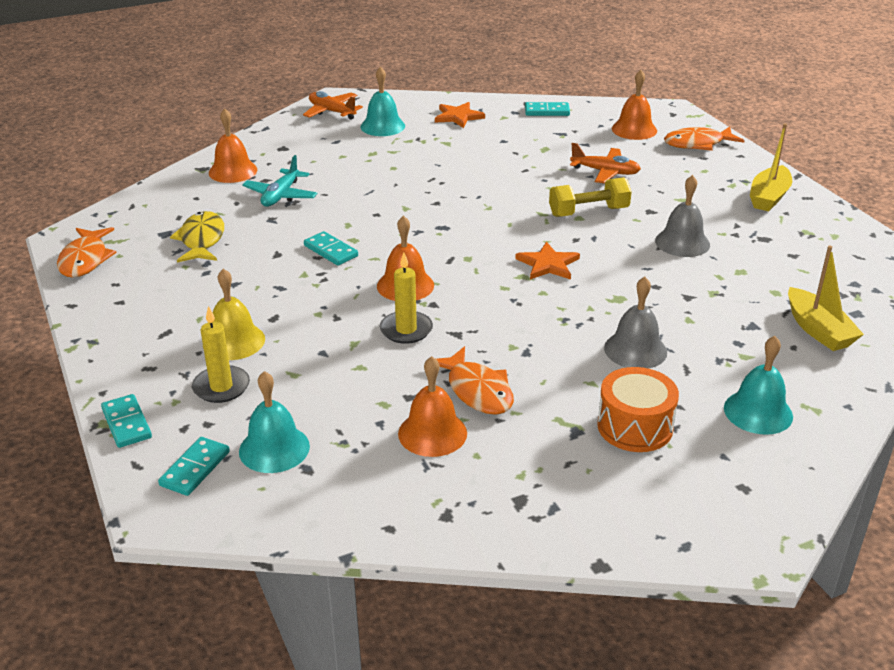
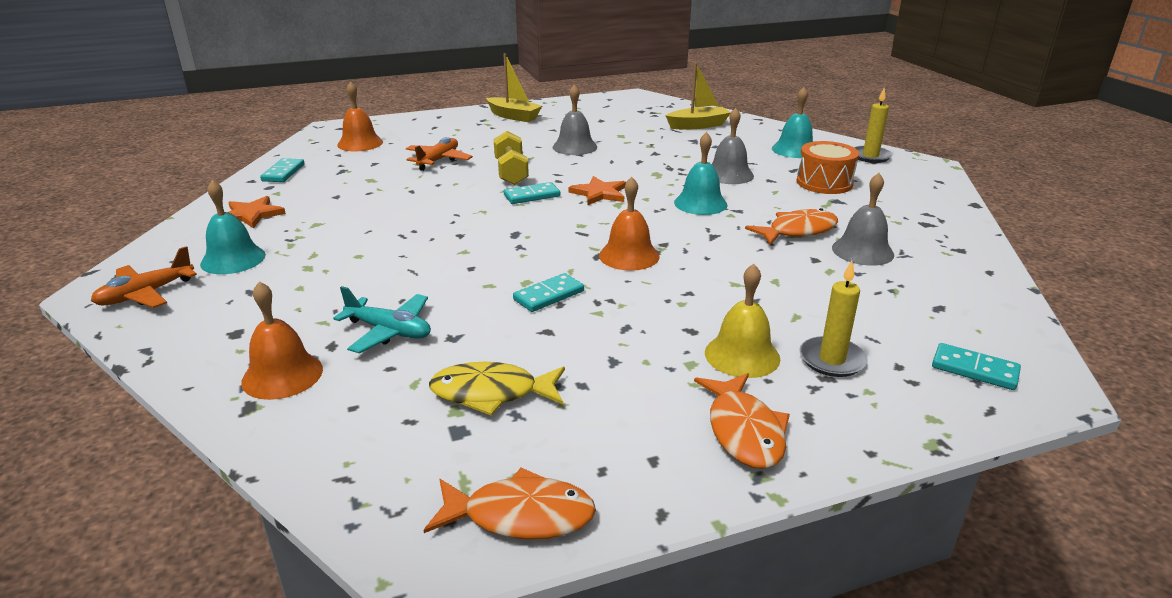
camera: 85 degrees left, 5 degrees down
turquoise domino [101,394,152,448] -> turquoise domino moved to [504,182,560,204]
turquoise bell [239,371,310,473] -> turquoise bell moved to [674,132,727,215]
yellow candle [380,253,433,344] -> yellow candle moved to [854,88,893,163]
orange bell [398,356,467,457] -> grey bell [832,173,894,266]
orange fish [664,127,744,151] -> orange fish moved to [694,373,790,469]

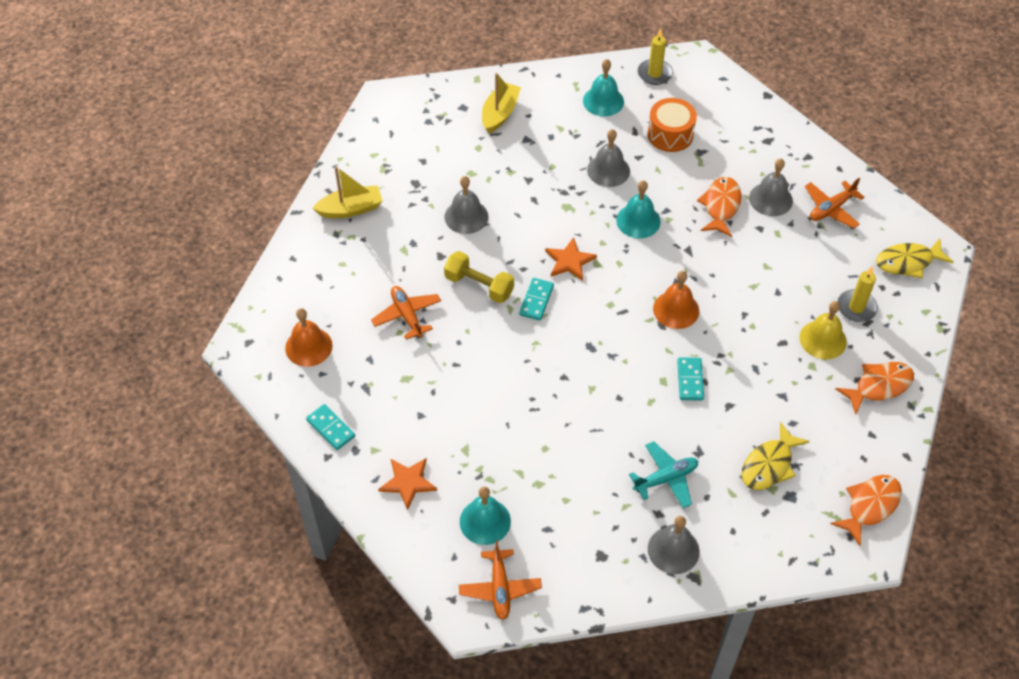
camera: 50 degrees left, 25 degrees up
orange bell [241,281,323,400] -> grey bell [648,516,700,574]
orange fish [694,373,790,469] -> orange fish turned 60 degrees counterclockwise [836,362,914,415]
turquoise domino [932,343,1021,390] -> yellow fish [876,239,954,279]
none -> orange plane [805,178,865,229]

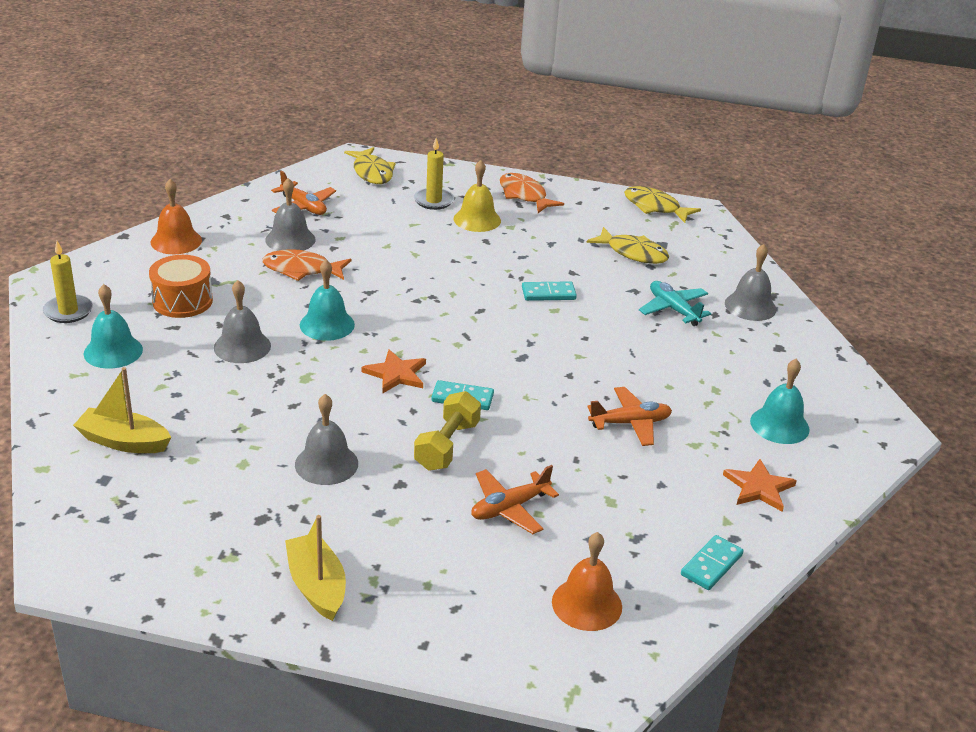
camera: 100 degrees left, 20 degrees down
orange plane [459,540,542,620] -> orange plane moved to [587,387,672,446]
orange bell [653,271,699,329] -> orange bell moved to [151,179,202,254]
orange fish [830,475,902,546] -> yellow fish [624,186,701,223]

